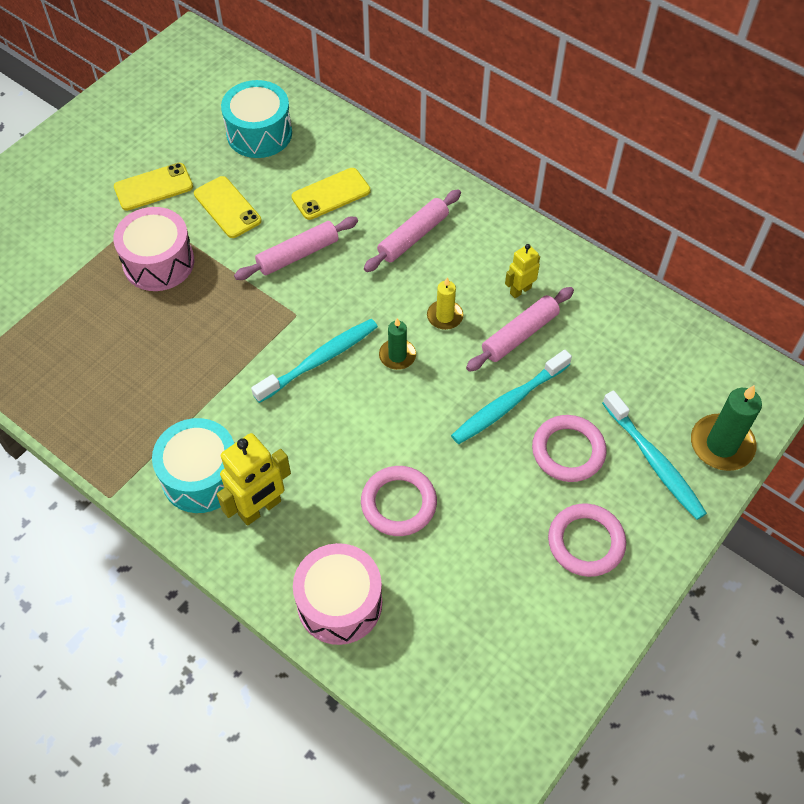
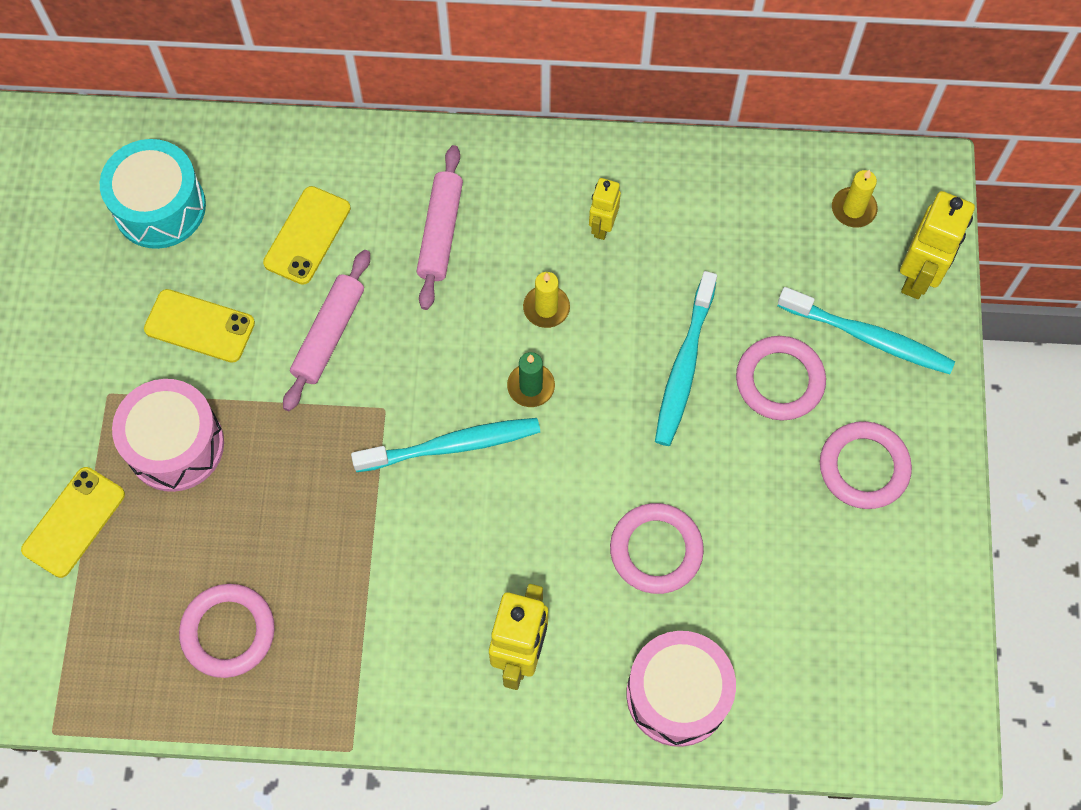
camera: 35 degrees left, 10 degrees up
yellow phone [114,163,193,211] -> yellow phone moved to [21,467,125,578]
turquoise drum [152,418,234,513] -> none
turquoise toothbrush [251,319,378,403] -> turquoise toothbrush turned 60 degrees clockwise [351,418,540,472]
pink rolling pin [466,287,574,372] -> none
green candle [691,385,762,471] -> yellow robot [900,191,975,299]
none -> pink ring [179,584,275,678]
none -> yellow candle [832,169,878,228]

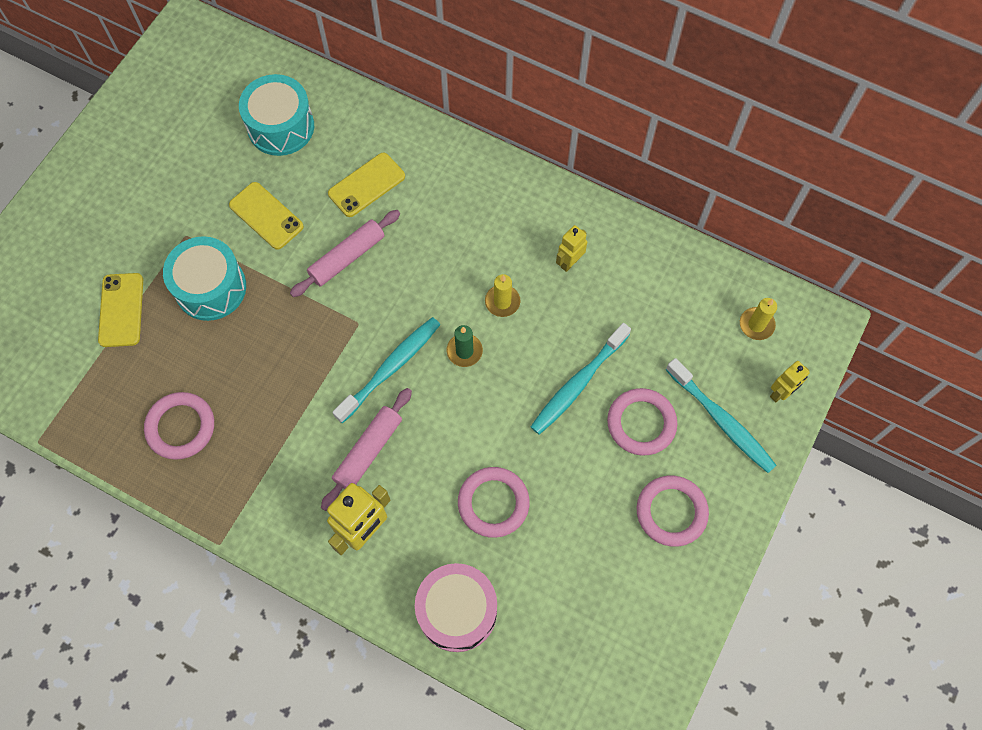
camera: 25 degrees right, 0 degrees up
yellow phone [21,467,125,578] -> yellow phone turned 60 degrees counterclockwise [98,273,143,347]
pink drum [112,379,224,492] -> turquoise drum [163,236,246,321]
turquoise toothbrush [351,418,540,472] -> turquoise toothbrush turned 60 degrees counterclockwise [332,317,440,424]
pink rolling pin [417,145,463,310] -> pink rolling pin moved to [321,388,412,511]
yellow robot [900,191,975,299] -> yellow robot [770,361,810,402], size x0.58

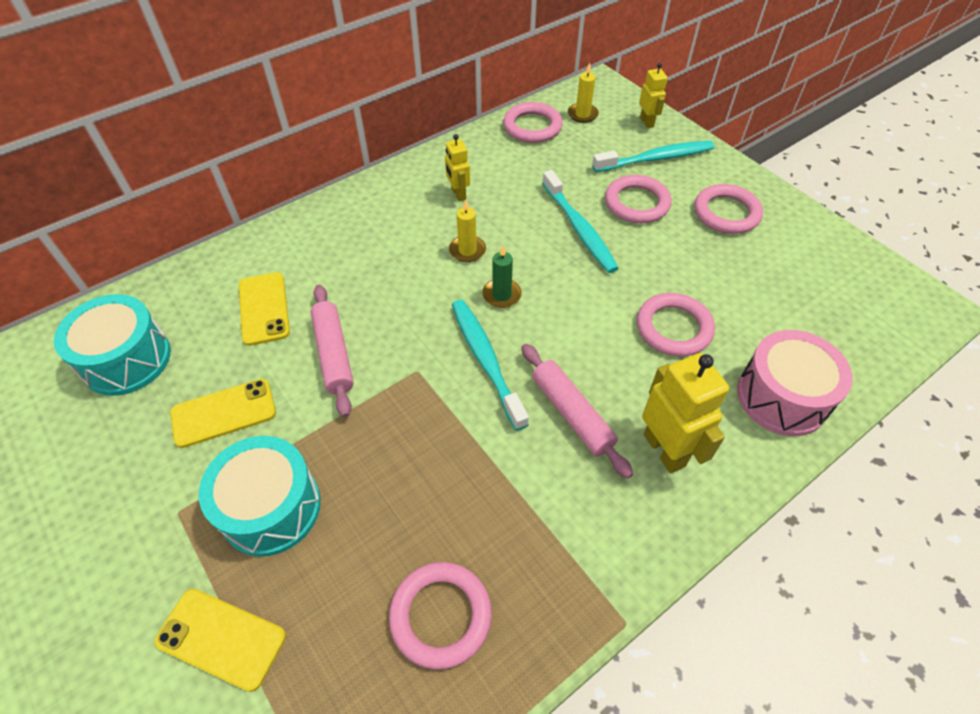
camera: 65 degrees left, 15 degrees down
none -> pink ring [503,102,563,143]

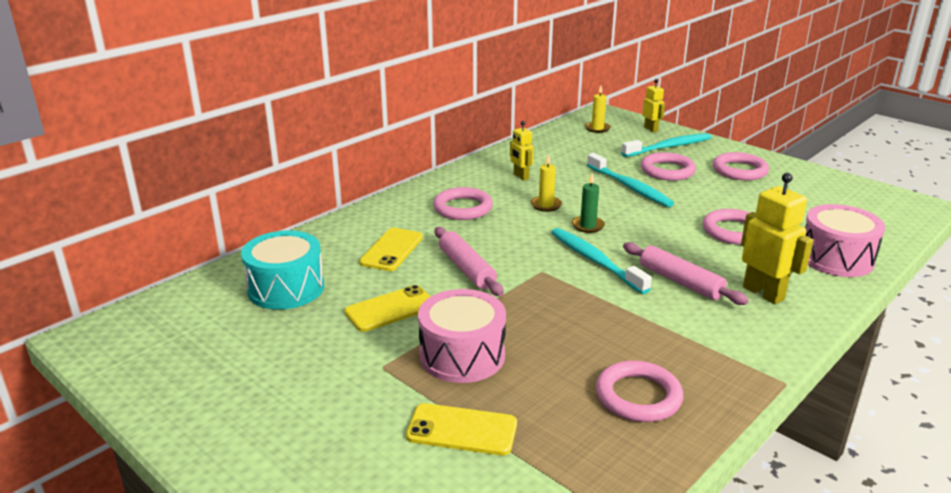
camera: 10 degrees left, 25 degrees down
turquoise drum [199,436,321,557] -> pink drum [418,289,506,383]
yellow phone [239,272,290,346] -> yellow phone turned 45 degrees clockwise [359,228,423,271]
pink ring [503,102,563,143] -> pink ring moved to [433,187,493,220]

